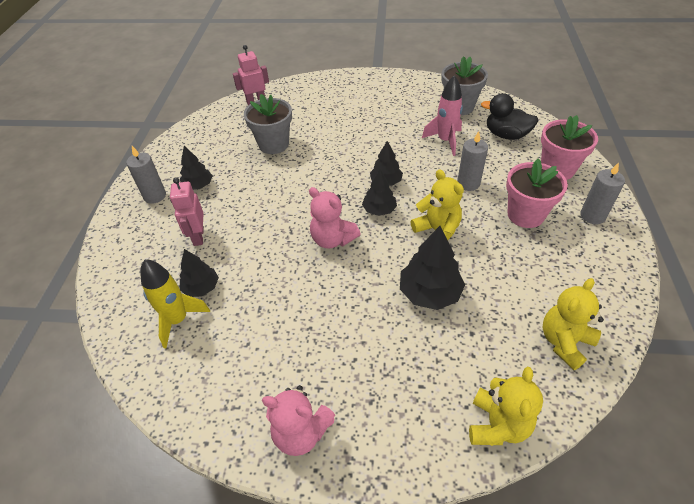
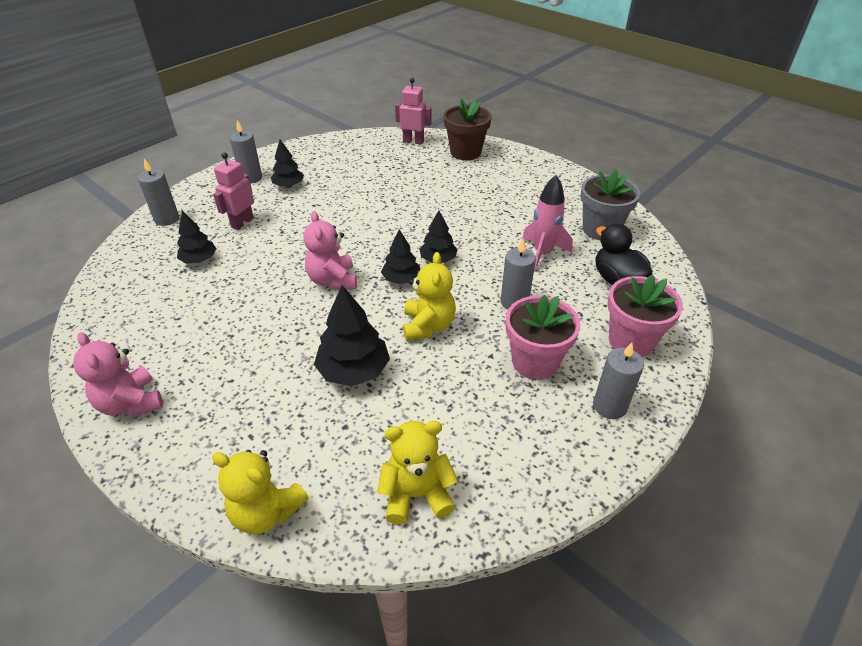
camera: 35 degrees right, 5 degrees down
yellow rocket [140,259,210,348] -> none
grey flower pot [244,94,292,154] -> none
yellow teddy bear [469,367,543,446] -> yellow teddy bear turned 60 degrees clockwise [212,450,309,534]
none -> grey candle [137,159,179,226]
none -> brown flower pot [444,98,491,160]

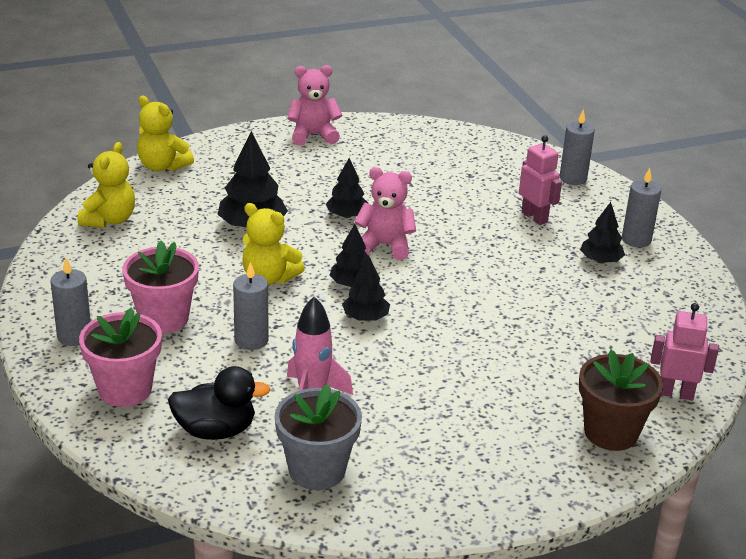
camera: 115 degrees right, 10 degrees down
black tree [177,211,217,263] -> black tree moved to [326,158,368,218]
yellow teddy bear [212,450,309,534] -> yellow teddy bear turned 105 degrees counterclockwise [137,96,194,171]
pink robot [395,78,431,145] -> pink robot turned 120 degrees counterclockwise [651,303,719,400]

